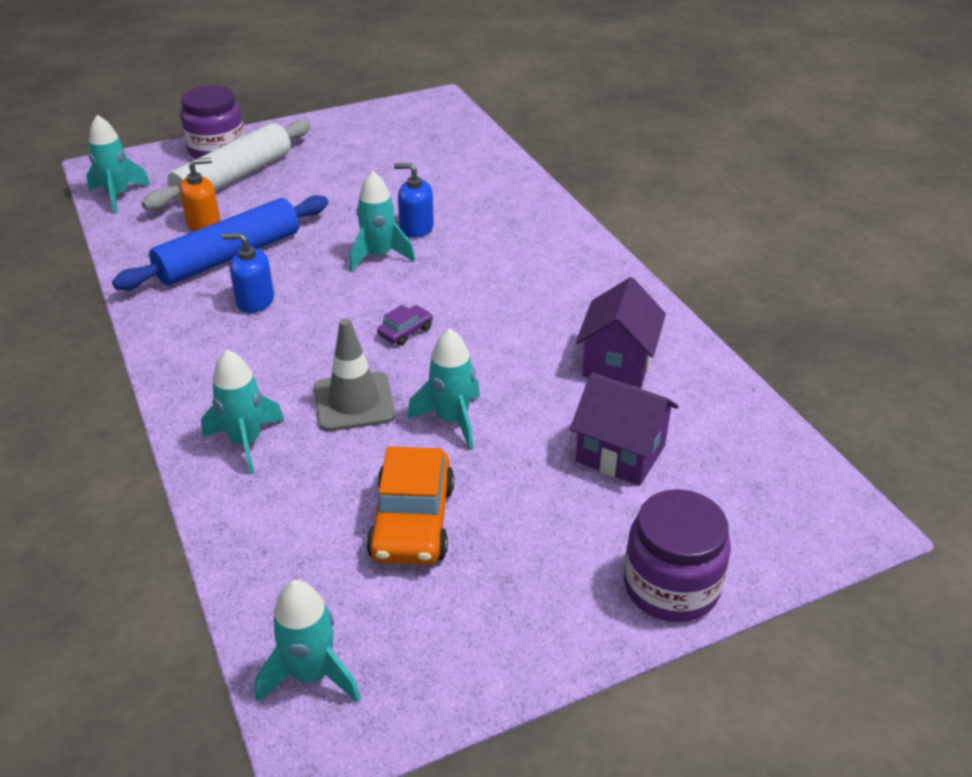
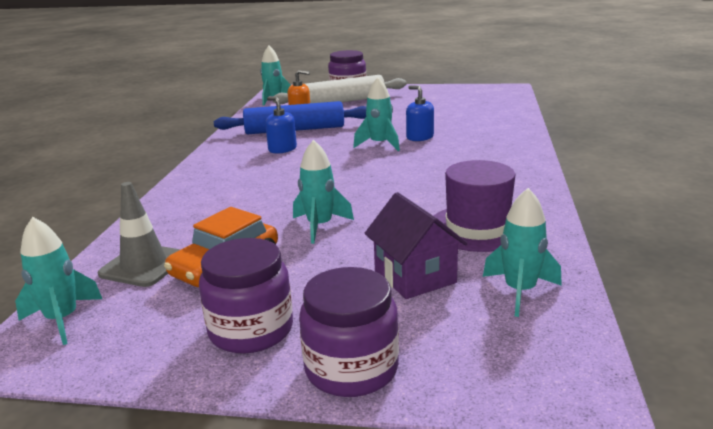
camera: 35 degrees right, 15 degrees down
turquoise rocket [201,350,284,475] -> turquoise rocket moved to [483,188,562,317]
grey traffic cone [314,318,395,431] -> grey traffic cone moved to [98,182,181,287]
purple car [377,305,433,346] -> none
purple house [576,277,666,387] -> purple hat [434,160,515,252]
none -> purple jar [199,238,293,353]

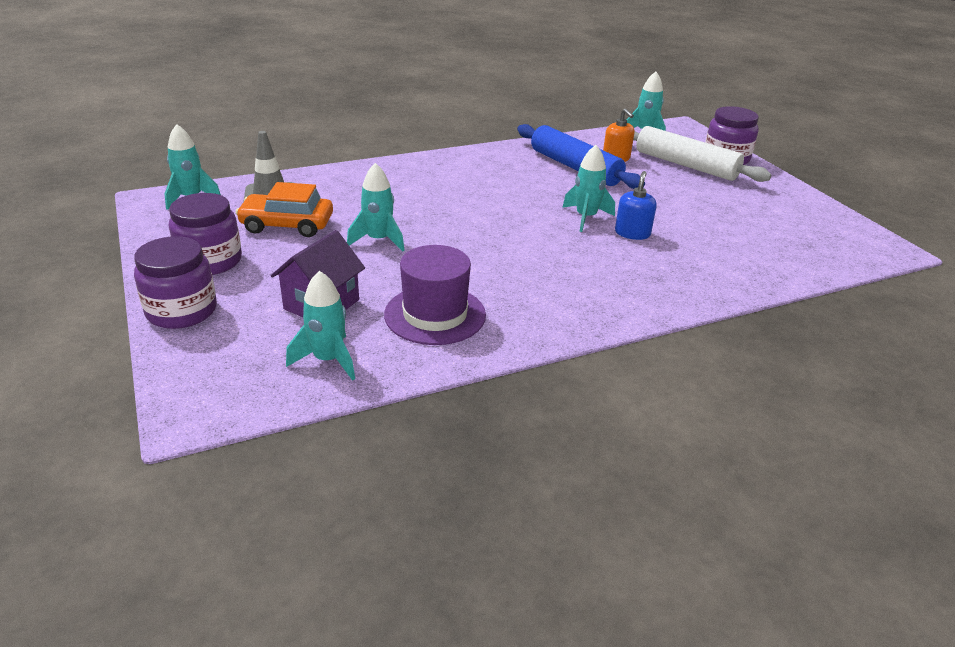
camera: 55 degrees right, 10 degrees up
blue soap dispenser [265,97,297,154] -> none

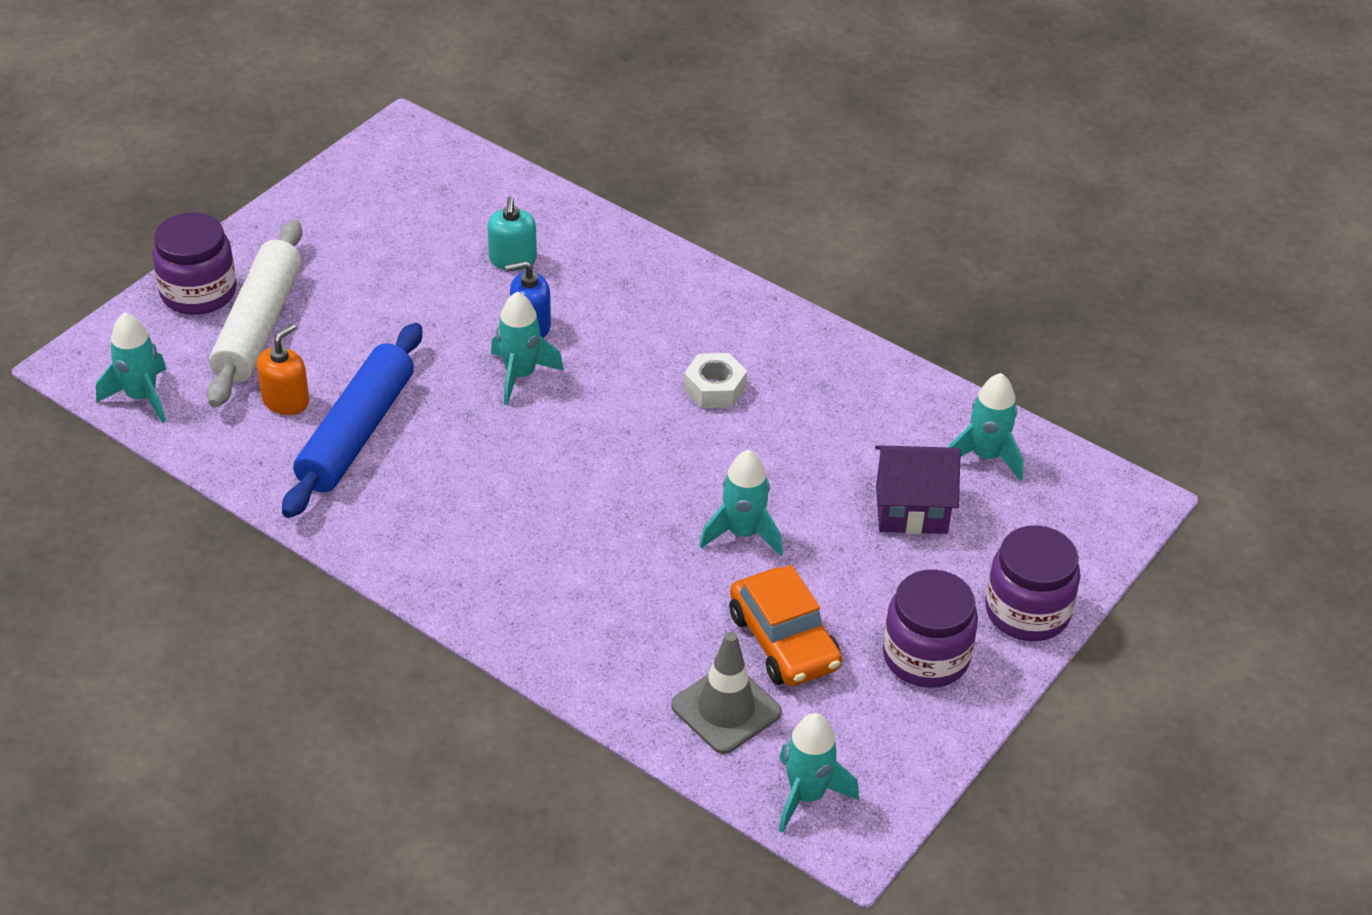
camera: 120 degrees left, 10 degrees up
purple hat [384,245,486,345] -> none
none -> turquoise soap dispenser [487,197,537,271]
none -> white nut [684,353,747,408]

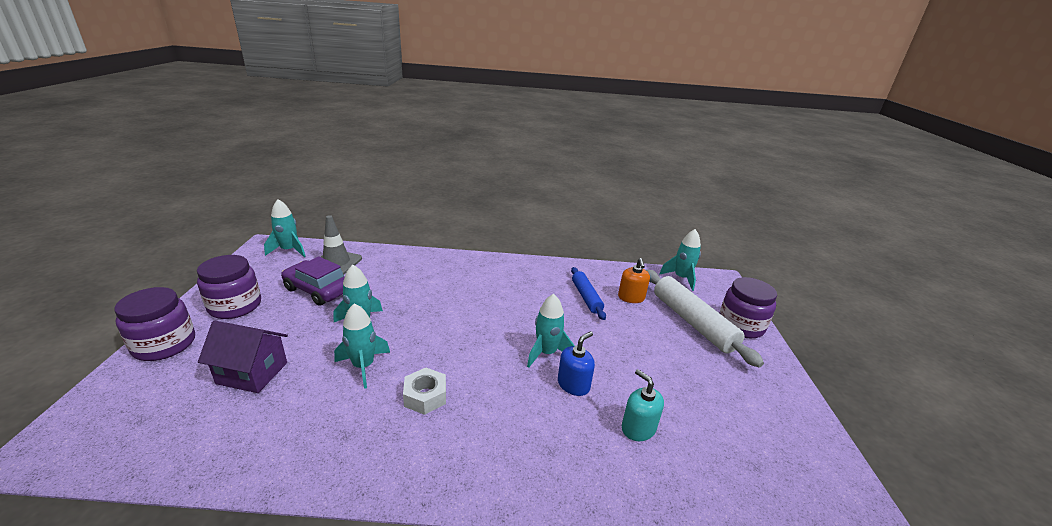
camera: 145 degrees right, 15 degrees down
blue rolling pin [282,323,422,518] -> blue rolling pin [571,267,606,320], size x0.59
orange car [729,565,842,686] -> purple car [281,257,345,306]
purple house [875,445,961,534] -> purple house turned 45 degrees clockwise [198,321,288,393]
turquoise rocket [948,373,1024,481] -> turquoise rocket moved to [334,303,390,389]

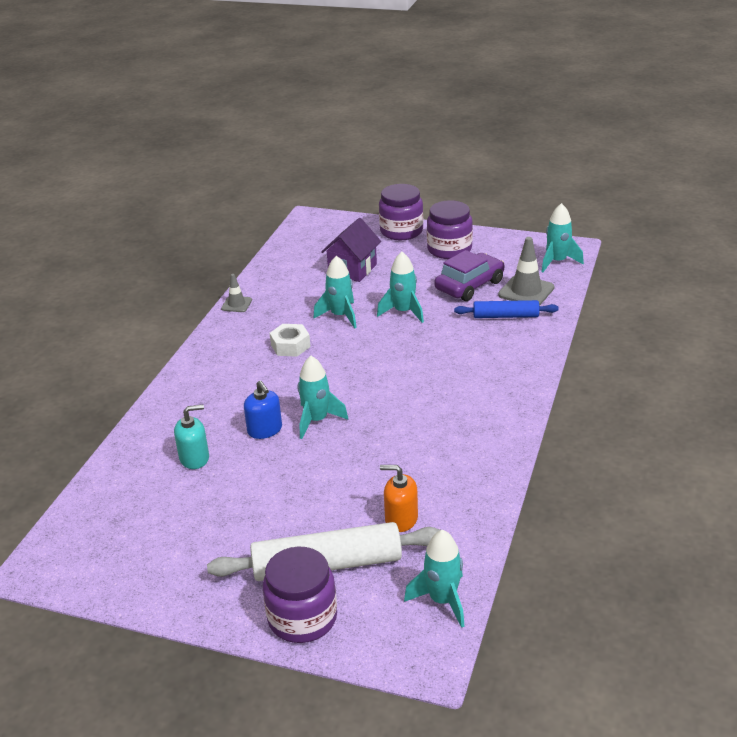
camera: 110 degrees right, 5 degrees up
blue rolling pin [571,267,606,320] -> blue rolling pin moved to [454,300,559,318]
none -> grey traffic cone [221,274,252,312]

